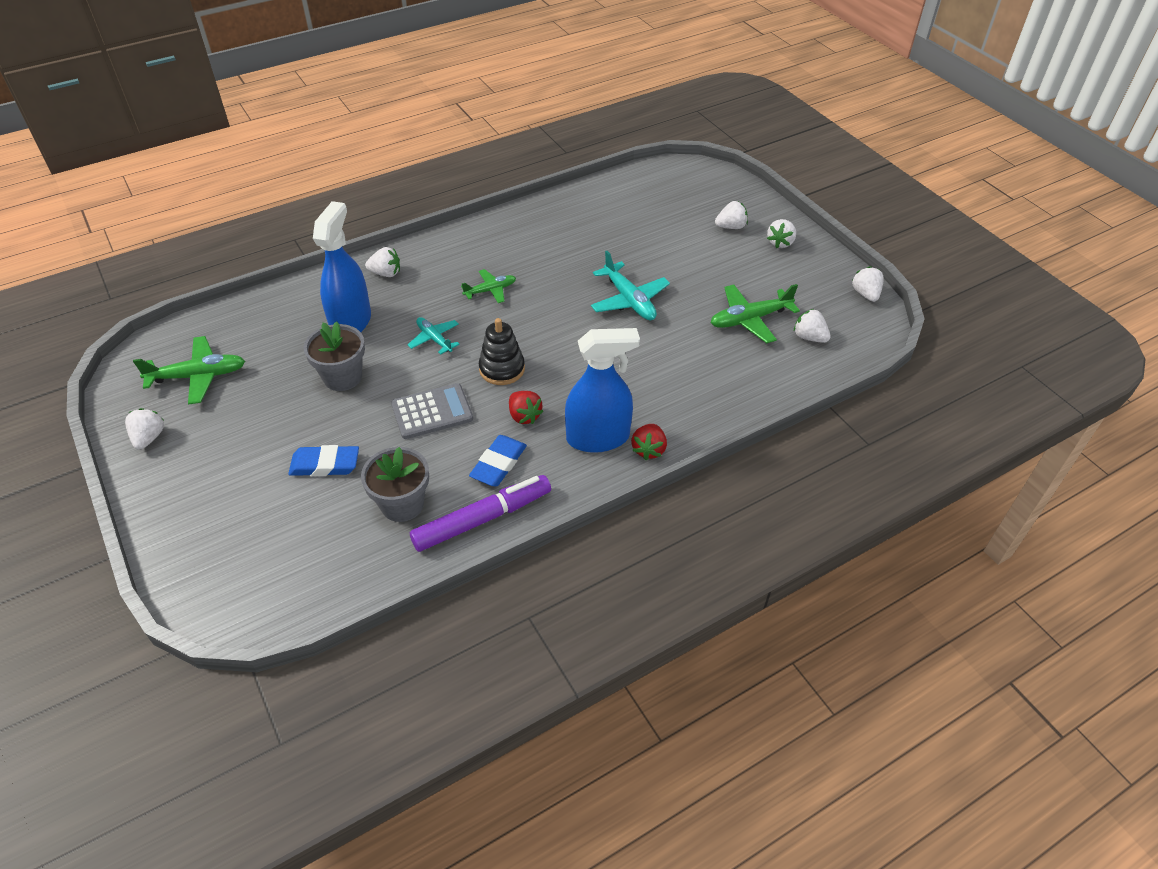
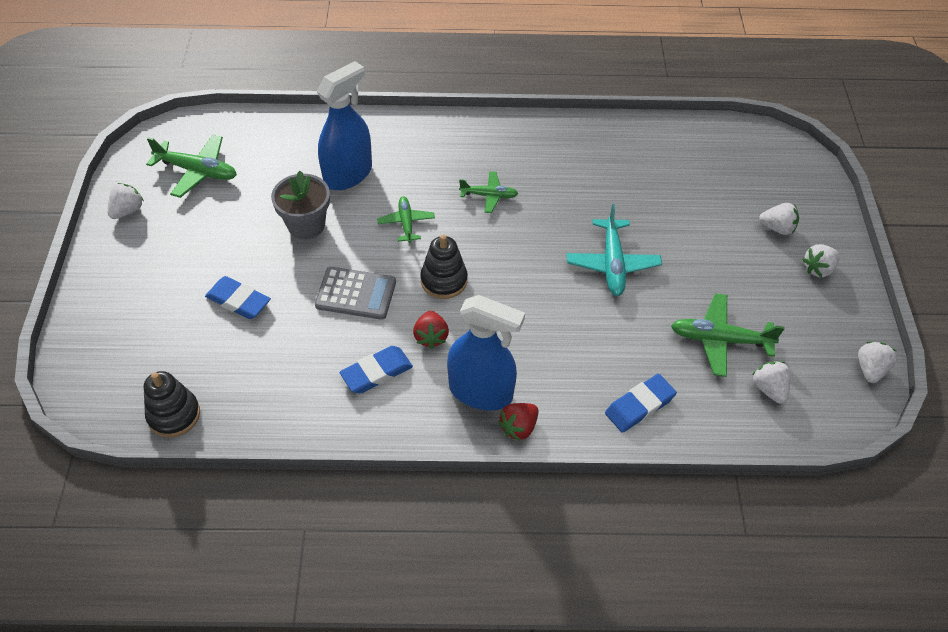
camera: 30 degrees right, 5 degrees up
grey flower pot [361,447,429,522] -> none
white strawberry [365,247,400,277] -> none
turquoise plane [407,317,460,355] -> green plane [377,196,435,243]
purple marker [410,475,551,552] -> none
none -> black stacking toy [144,371,200,438]
none -> blue eraser [605,374,677,433]

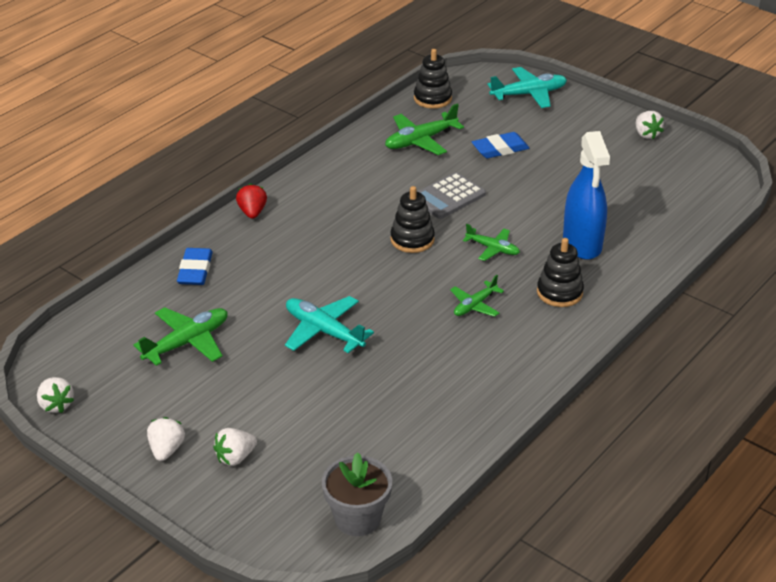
camera: 130 degrees right, 15 degrees down
green plane [146,135,237,198] -> green plane moved to [385,103,464,155]
grey flower pot [271,171,330,239] -> grey flower pot moved to [322,452,392,536]
blue eraser [340,346,413,394] -> none
red strawberry [413,311,449,349] -> none
blue spray bottle [447,295,525,410] -> none
white strawberry [752,361,790,404] -> none
none -> turquoise plane [487,67,567,108]
none -> black stacking toy [537,238,584,307]

